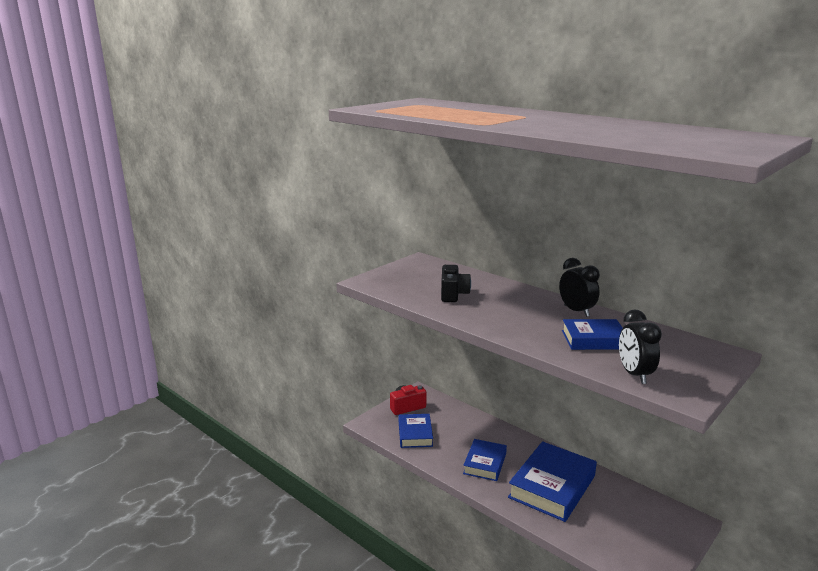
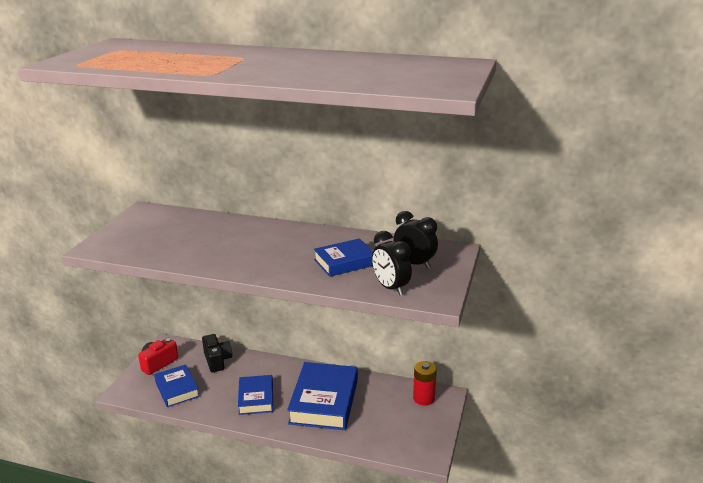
camera: 25 degrees left, 5 degrees up
black camera [441,265,471,302] -> black camera moved to [202,334,232,372]
black clock [559,258,600,317] -> black clock moved to [393,211,438,269]
none -> red battery [413,361,437,406]

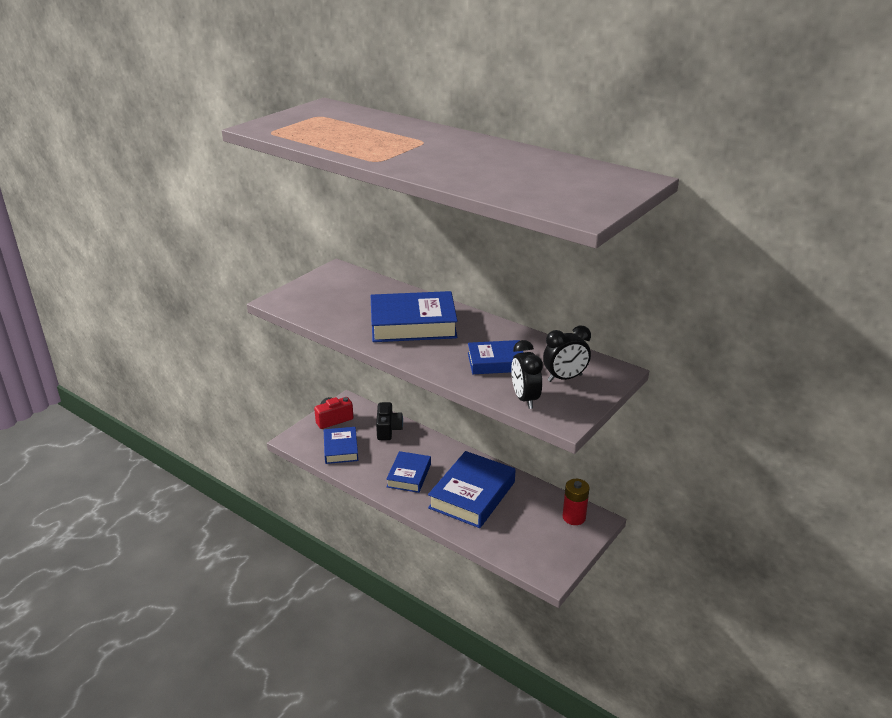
camera: 20 degrees right, 5 degrees up
black clock [393,211,438,269] -> black clock turned 105 degrees clockwise [543,326,591,382]
none -> blue book [371,291,458,342]

